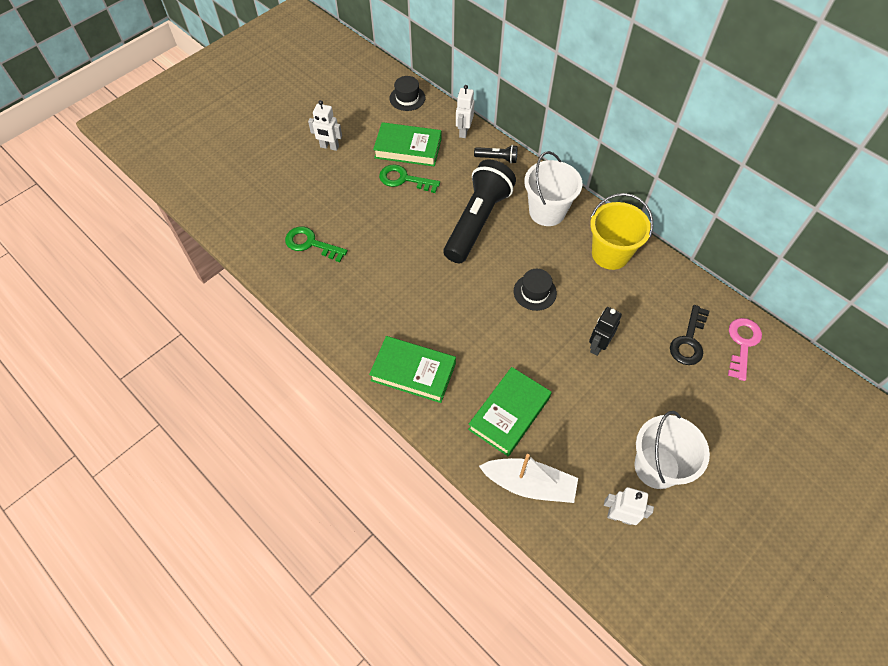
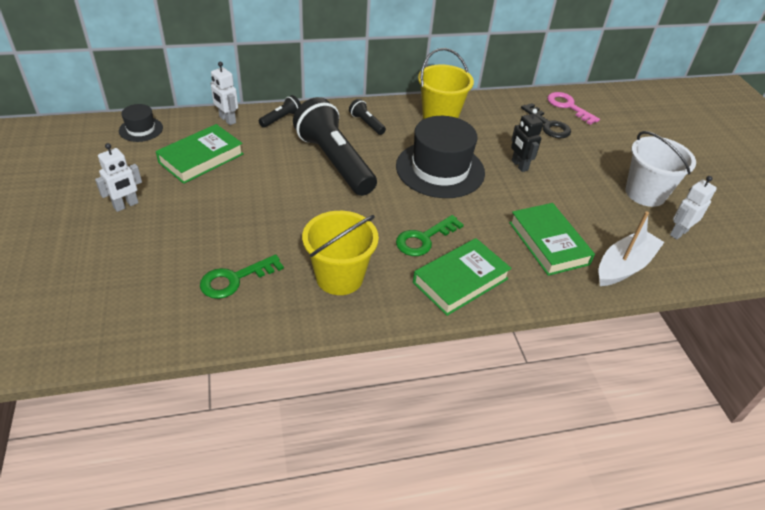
camera: 60 degrees left, 15 degrees down
green key [379,164,440,193] -> green key moved to [396,215,464,256]
black hat [514,269,557,311] -> black hat [396,116,485,198], size x2.07
white bucket [524,151,582,226] -> black flashlight [349,99,386,135]
none -> yellow bucket [302,211,379,295]

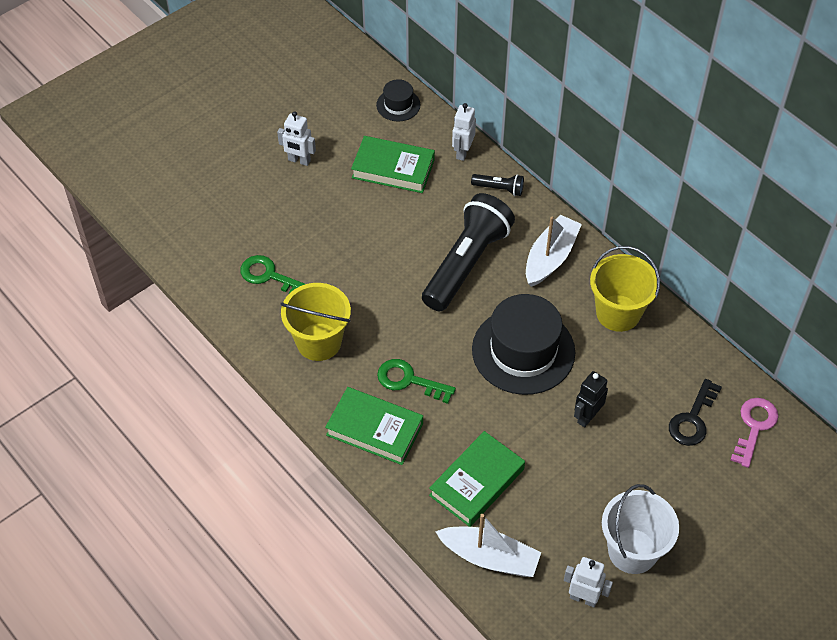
camera: 65 degrees right, 10 degrees up
black flashlight [349,99,386,135] -> white boat [526,215,582,287]

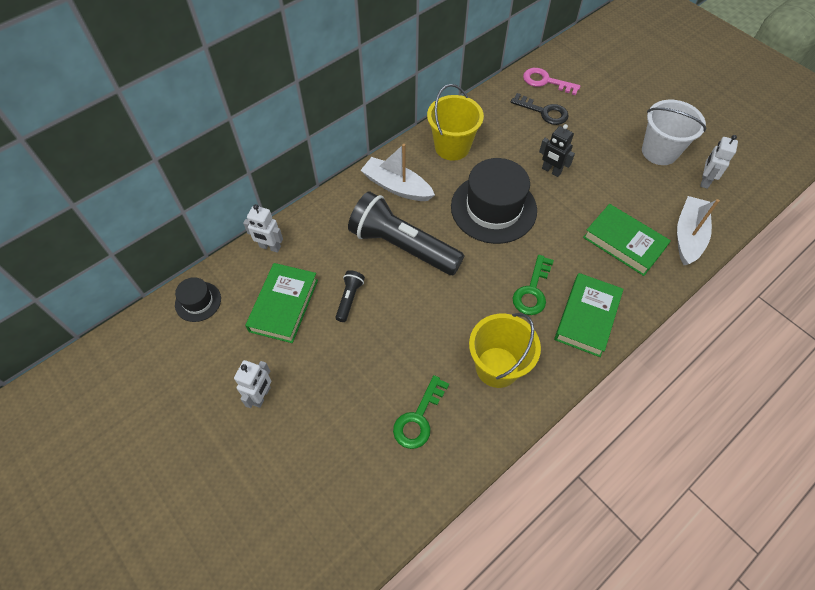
camera: 90 degrees left, 5 degrees up
black flashlight [471,174,524,196] -> black flashlight moved to [335,270,365,322]

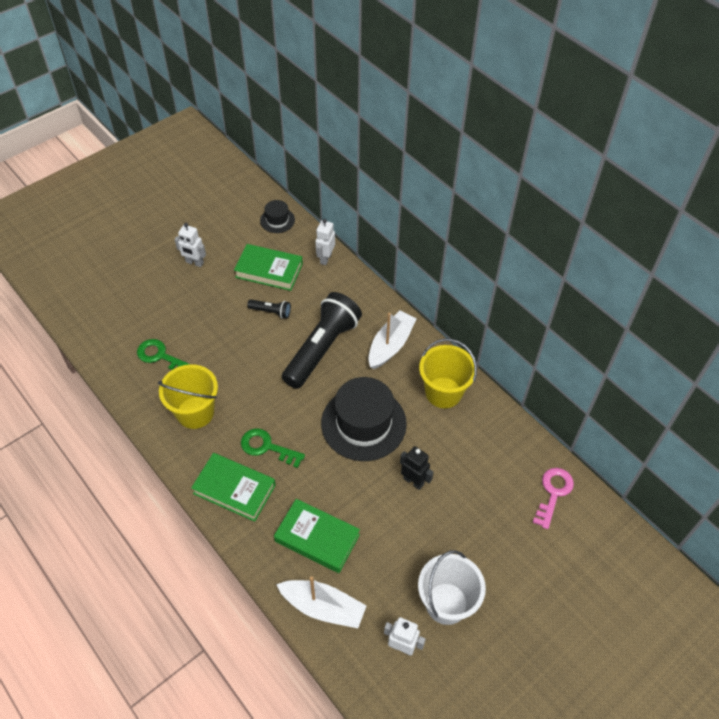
camera: 90 degrees right, 5 degrees down
black key [511,93,569,125] -> none
black robot [539,124,575,177] -> black robot turned 90 degrees clockwise [400,446,433,490]
green book [583,204,671,276] -> green book turned 75 degrees clockwise [274,499,360,573]

